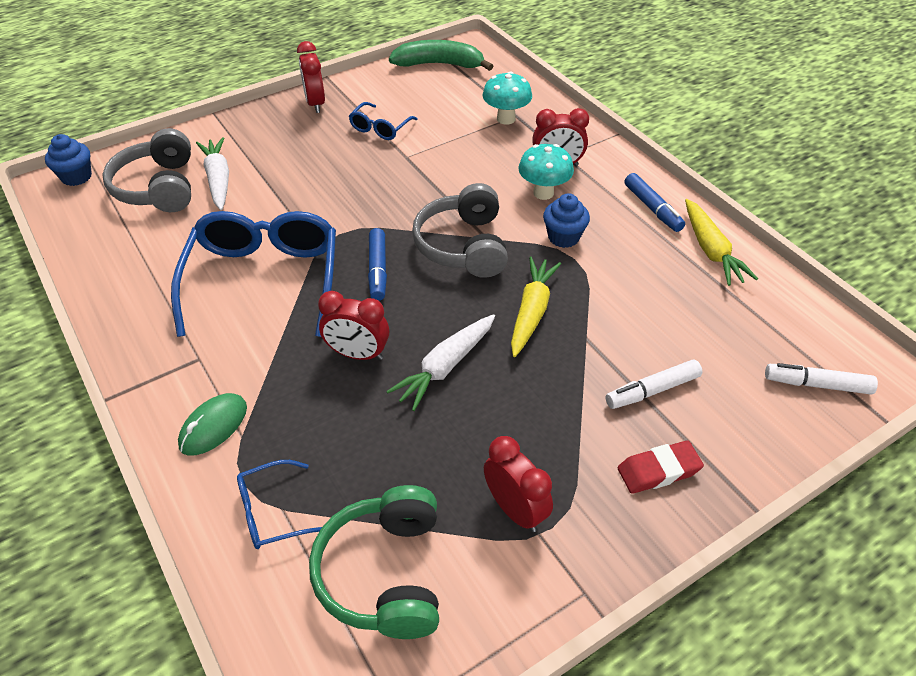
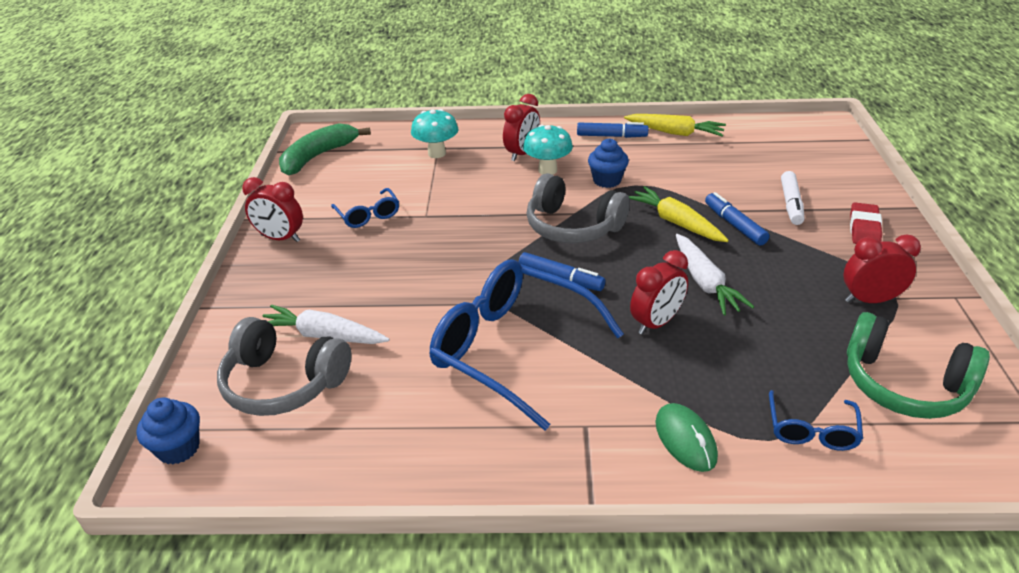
camera: 55 degrees left, 10 degrees down
white marker [765,363,878,395] -> none
none -> blue marker [705,192,770,246]

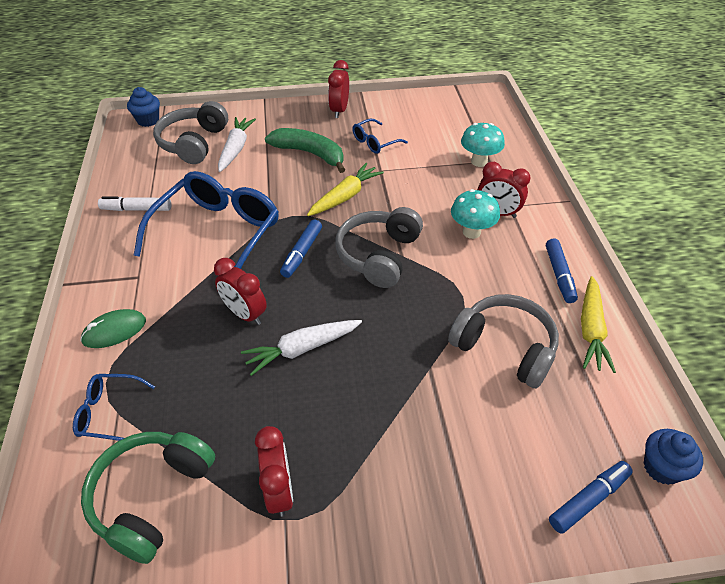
camera: 80 degrees right, 10 degrees up
green banana [279,123,371,176] -> green banana moved to [265,128,345,173]
blue cupcake [588,138,629,188] -> blue cupcake moved to [644,429,703,485]
yellow carrot [629,186,729,242] -> yellow carrot moved to [307,163,384,216]
blue marker [705,192,770,246] -> blue marker moved to [549,461,633,534]
white marker [781,171,804,225] -> white marker moved to [98,196,171,211]
red eraser [850,203,882,244] -> none
none -> grey headphones [448,294,559,389]

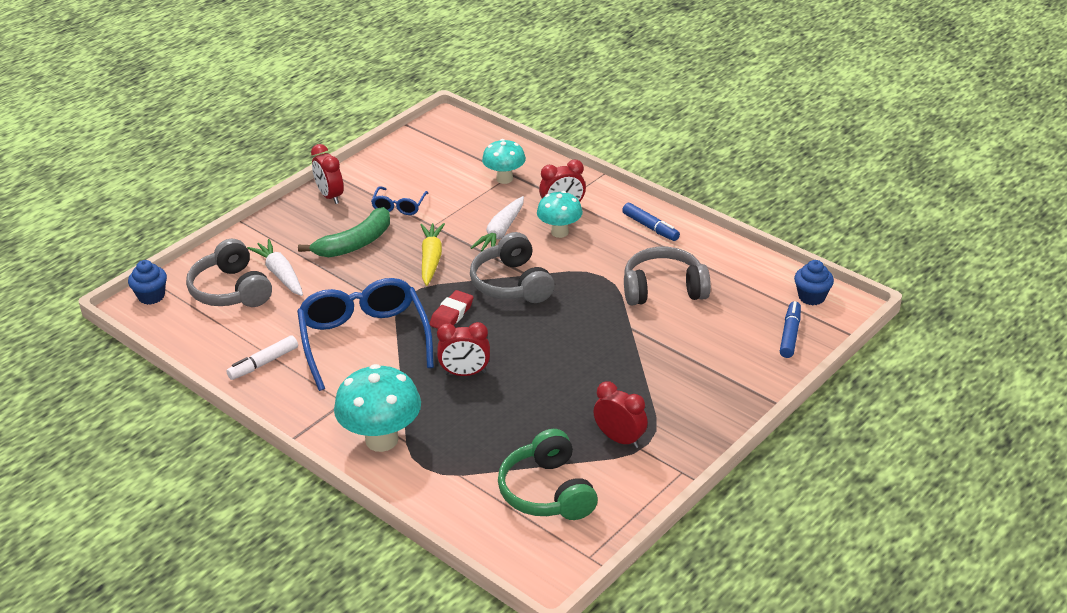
camera: 40 degrees left, 10 degrees down
blue glasses [73,374,155,441] -> none
green mouse [80,309,146,348] -> turquoise mushroom [334,364,421,452]
white carrot [241,320,362,376] -> white carrot moved to [471,196,524,251]
green banana [265,128,345,173] -> green banana turned 150 degrees clockwise [298,207,390,257]
blue marker [280,220,322,278] -> red eraser [430,290,473,329]
yellow carrot [581,276,616,373] -> none

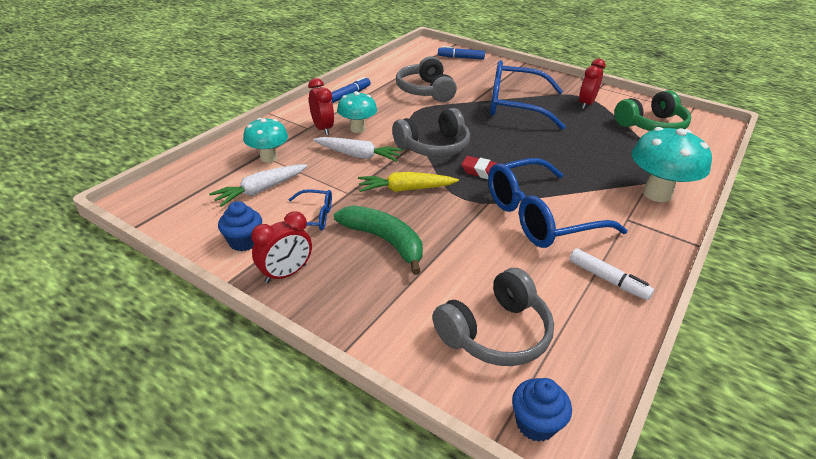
camera: 100 degrees left, 0 degrees up
white carrot [247,239,303,296] -> white carrot moved to [209,164,307,207]
red clock [437,322,490,376] -> none
blue cupcake [794,260,834,305] -> blue cupcake moved to [218,201,262,251]
none -> blue glasses [490,60,566,130]

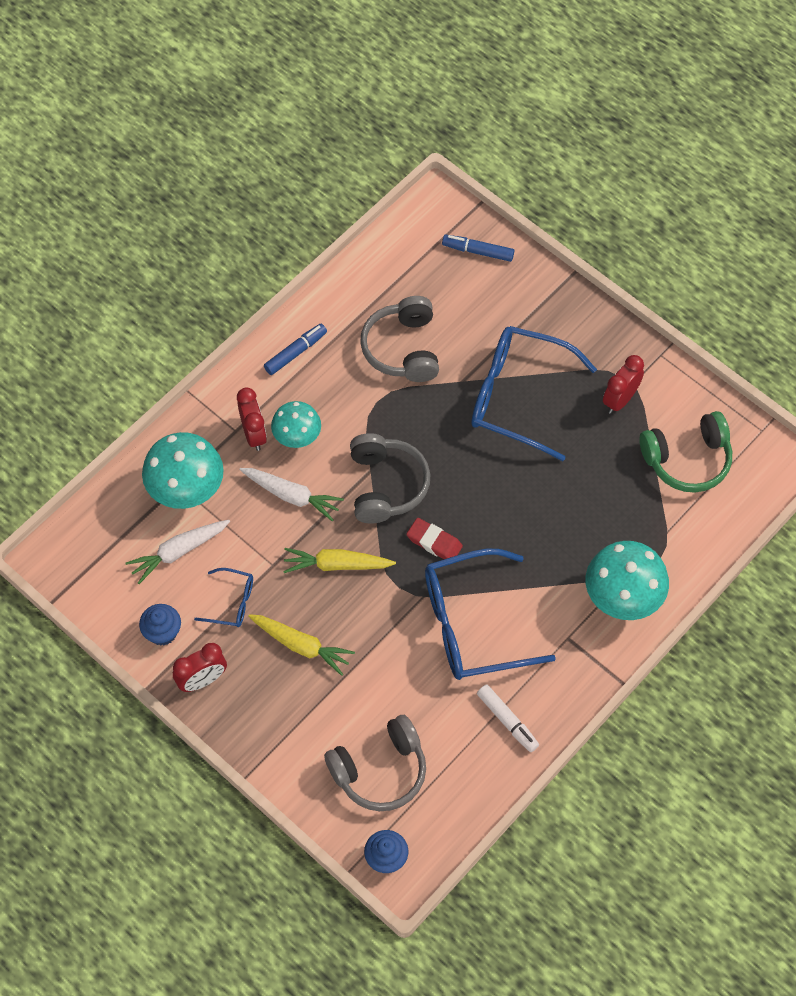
camera: 10 degrees right, 25 degrees up
turquoise mushroom [243,118,288,163] -> turquoise mushroom [142,432,224,509], size x1.59
green banana [334,205,423,275] -> yellow carrot [248,614,355,676]
grey headphones [392,108,470,157] -> grey headphones turned 75 degrees counterclockwise [350,433,430,523]

